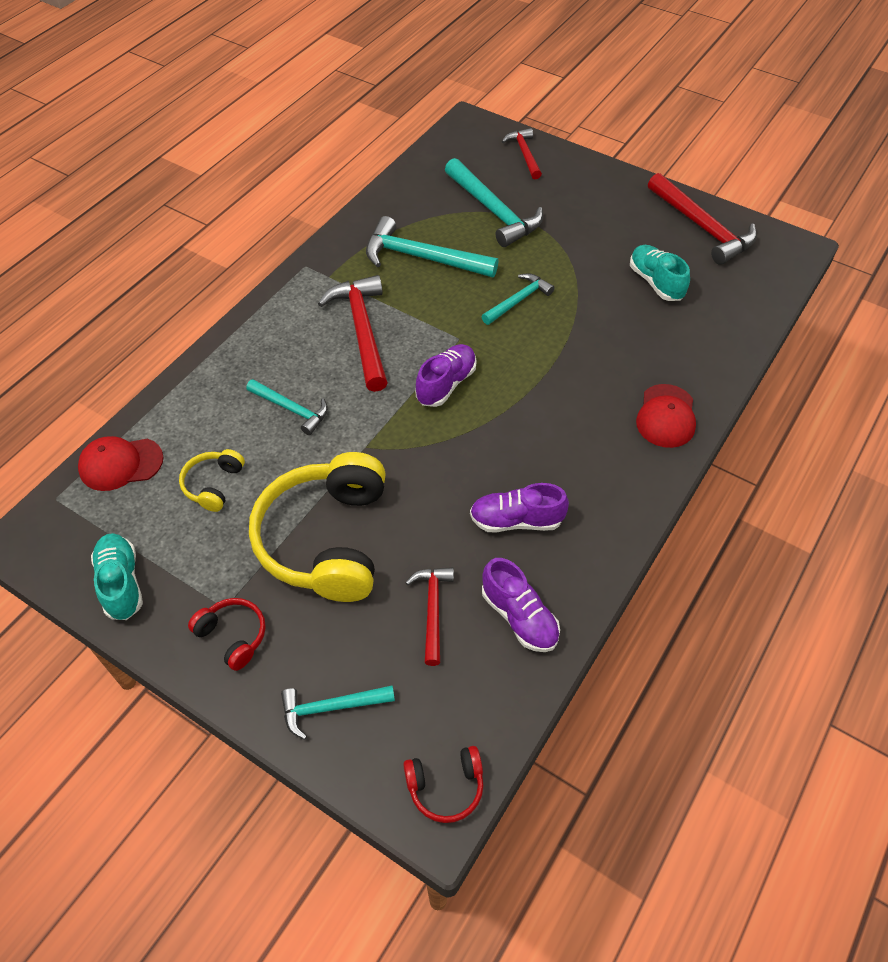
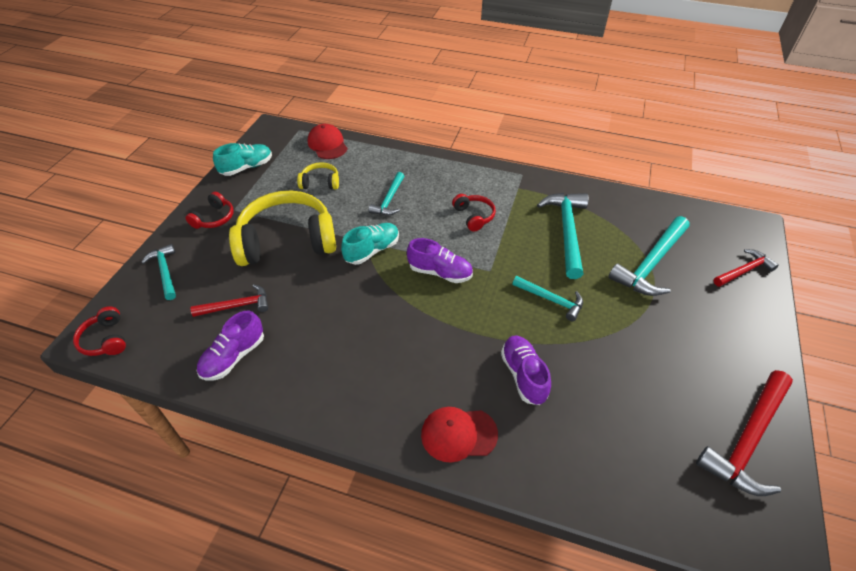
camera: 75 degrees right, 5 degrees down
red hammer [318,275,388,392] -> red headphones [452,194,496,232]
purple shoe [470,483,569,533] -> purple shoe moved to [501,336,551,405]
turquoise shoe [630,245,690,301] -> turquoise shoe moved to [341,223,399,265]

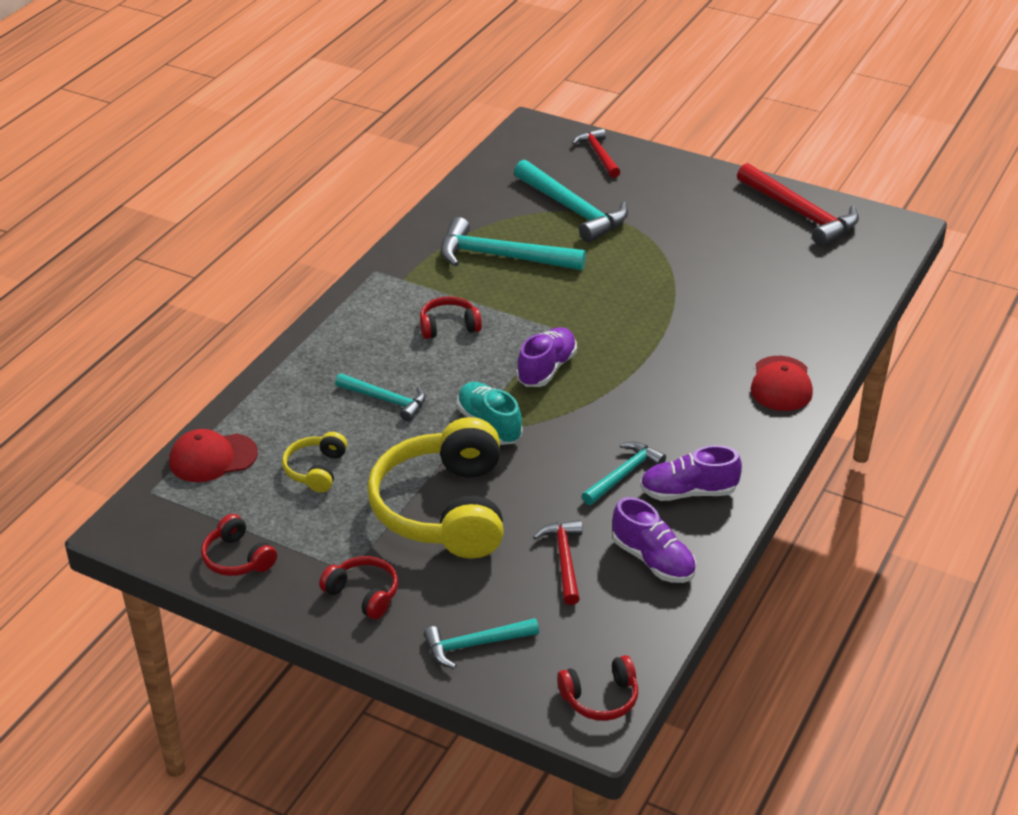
camera: 80 degrees left, 10 degrees down
turquoise shoe [213,143,272,176] -> red headphones [201,514,277,576]
purple shoe [501,336,551,405] -> purple shoe moved to [640,445,742,501]
turquoise hammer [512,276,583,321] -> turquoise hammer moved to [582,442,666,505]

